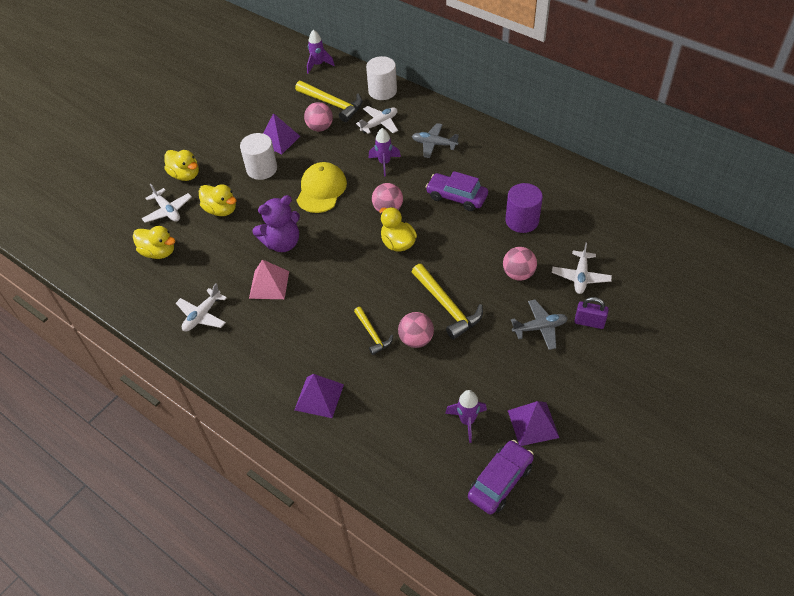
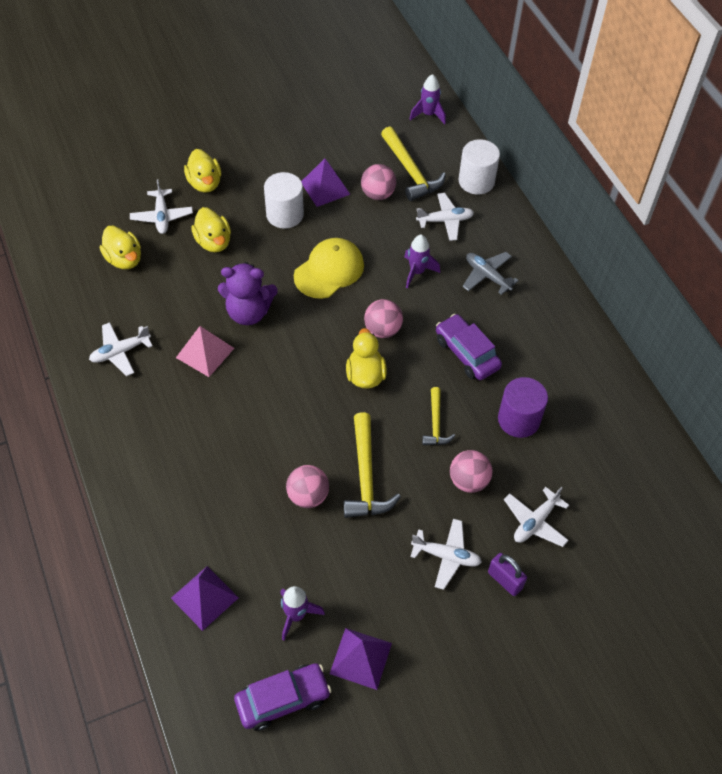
camera: 25 degrees right, 5 degrees up
purple pyramid [295,374,344,418] -> purple pyramid moved to [171,566,239,631]
yellow hammer [354,307,393,355] -> yellow hammer moved to [422,387,455,445]
grey plane [511,300,568,350] -> white plane [410,519,482,590]

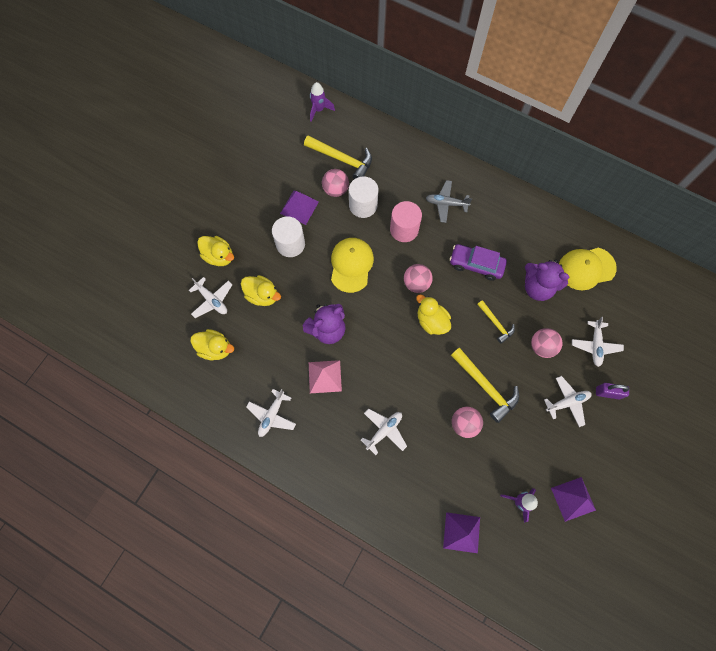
camera: 35 degrees left, 15 degrees up
purple car [234,663,331,731] -> none
purple rocket [404,235,440,289] -> pink cylinder [390,201,422,242]
white plane [416,193,474,241] -> white plane moved to [361,409,407,455]
white cylinder [459,139,500,195] -> white cylinder moved to [349,177,378,218]
purple cylinder [498,377,548,438] -> purple teddy bear [525,260,569,301]
none -> yellow cap [559,248,617,290]

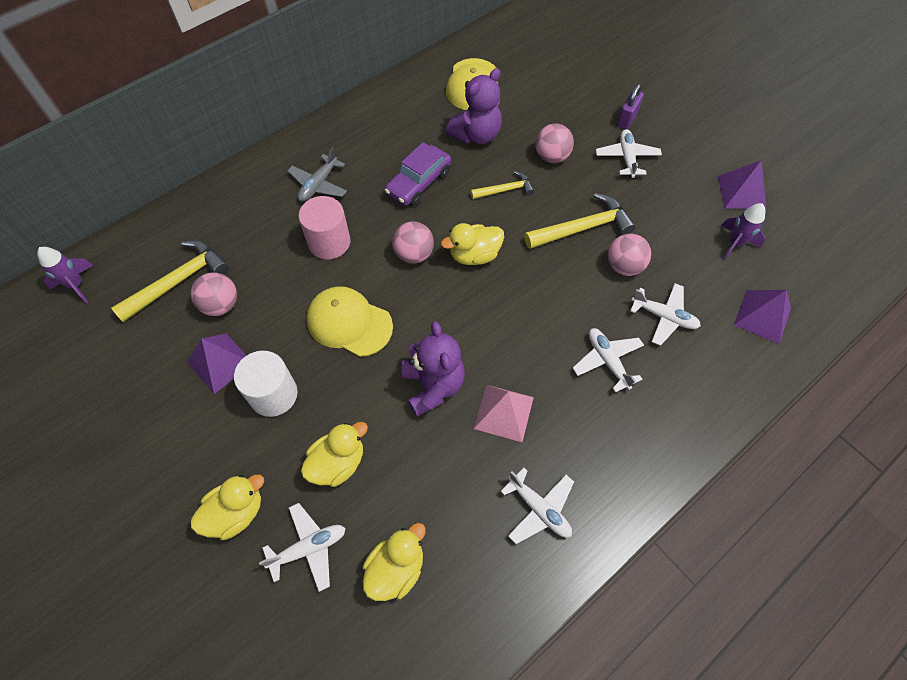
camera: 70 degrees left, 10 degrees down
white cylinder [349,177,378,218] -> none
white plane [572,317,624,367] -> white plane moved to [630,283,701,346]

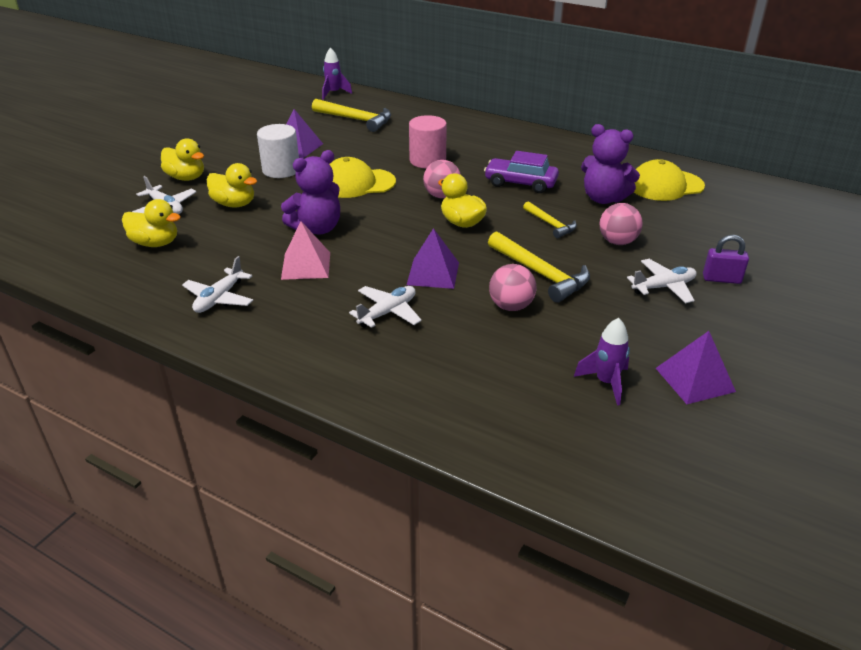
camera: 70 degrees right, 25 degrees down
pink ball [191,272,237,316] -> none
grey plane [287,147,347,202] -> none
yellow cap [307,286,393,357] -> yellow cap turned 105 degrees counterclockwise [330,157,396,198]
white plane [630,283,701,346] -> none
purple pyramid [734,290,791,344] -> purple pyramid moved to [407,228,459,289]

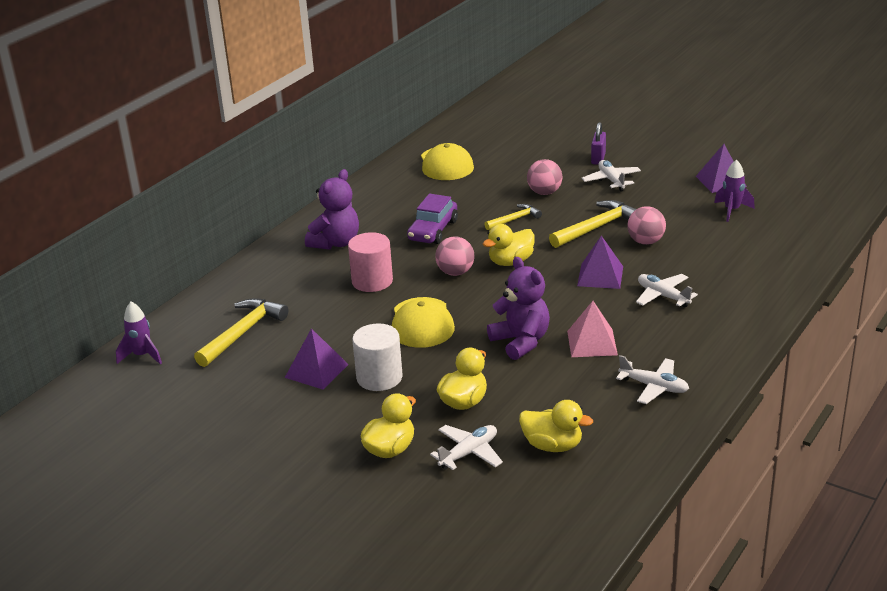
camera: 85 degrees left, 5 degrees down
yellow duck [122,199,181,247] -> yellow duck turned 90 degrees clockwise [519,400,593,452]
purple teddy bear [581,124,640,204] -> purple teddy bear moved to [305,169,359,250]

